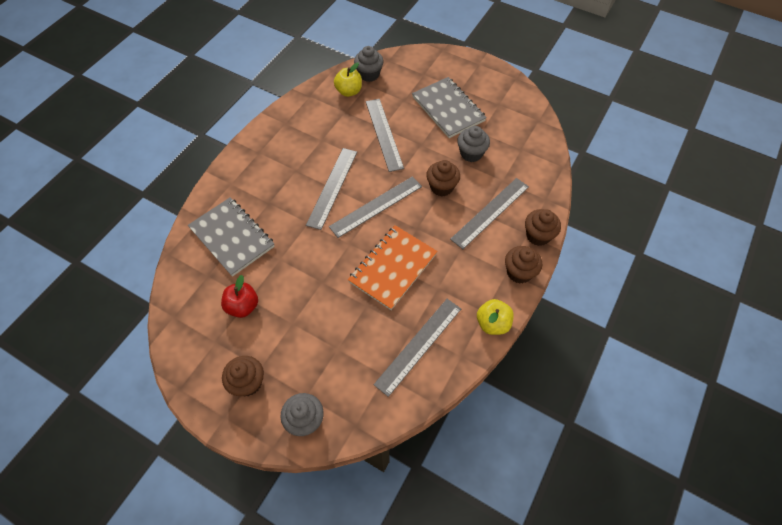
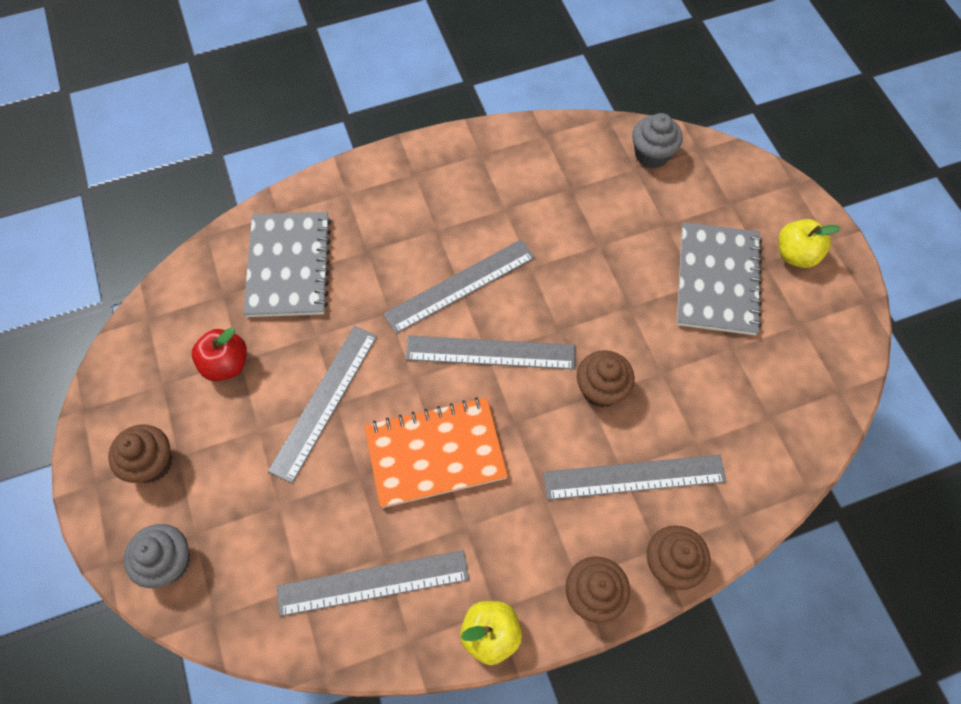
camera: 40 degrees right, 5 degrees up
yellow apple [334,63,362,97] -> yellow apple moved to [778,219,840,268]
grey ruler [366,99,404,172] -> grey ruler moved to [268,326,377,483]
grey cupcake [457,126,490,162] -> none

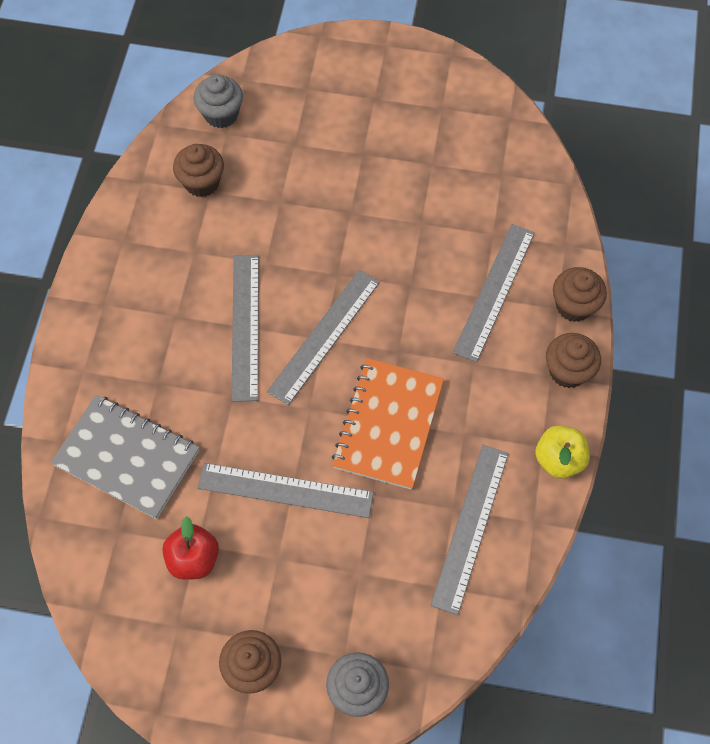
camera: 60 degrees left, 0 degrees up
grey ruler [268,326,377,483] -> grey ruler turned 45 degrees counterclockwise [198,463,374,518]
brown cupcake [577,350,635,408] -> brown cupcake moved to [173,144,224,197]
grey notebook [677,222,762,335] -> none
yellow apple [778,219,840,268] -> none

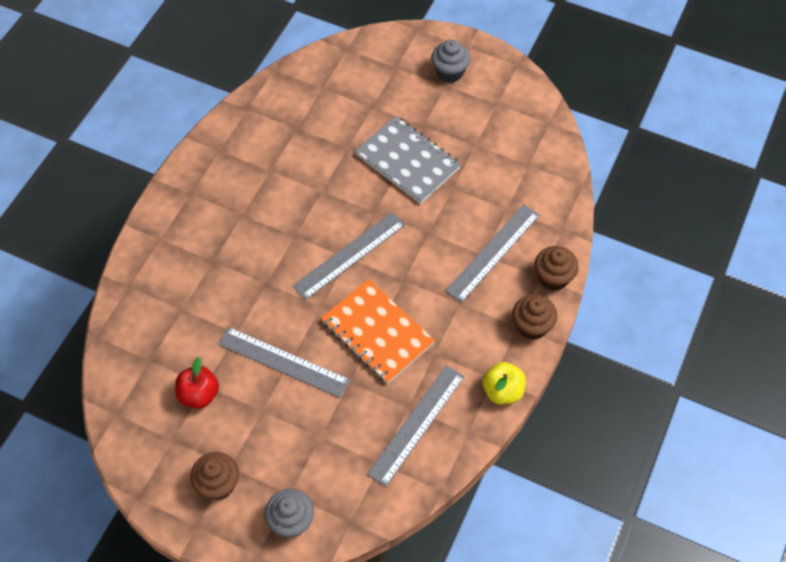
camera: 15 degrees right, 5 degrees down
grey notebook [50,395,200,519] -> grey notebook moved to [355,116,461,204]
brown cupcake [173,144,224,197] -> none
grey cupcake [194,74,243,128] -> grey cupcake moved to [431,40,470,83]
grey ruler [231,255,259,402] -> none
orange notebook [332,358,444,490] -> orange notebook turned 75 degrees counterclockwise [321,279,435,384]

